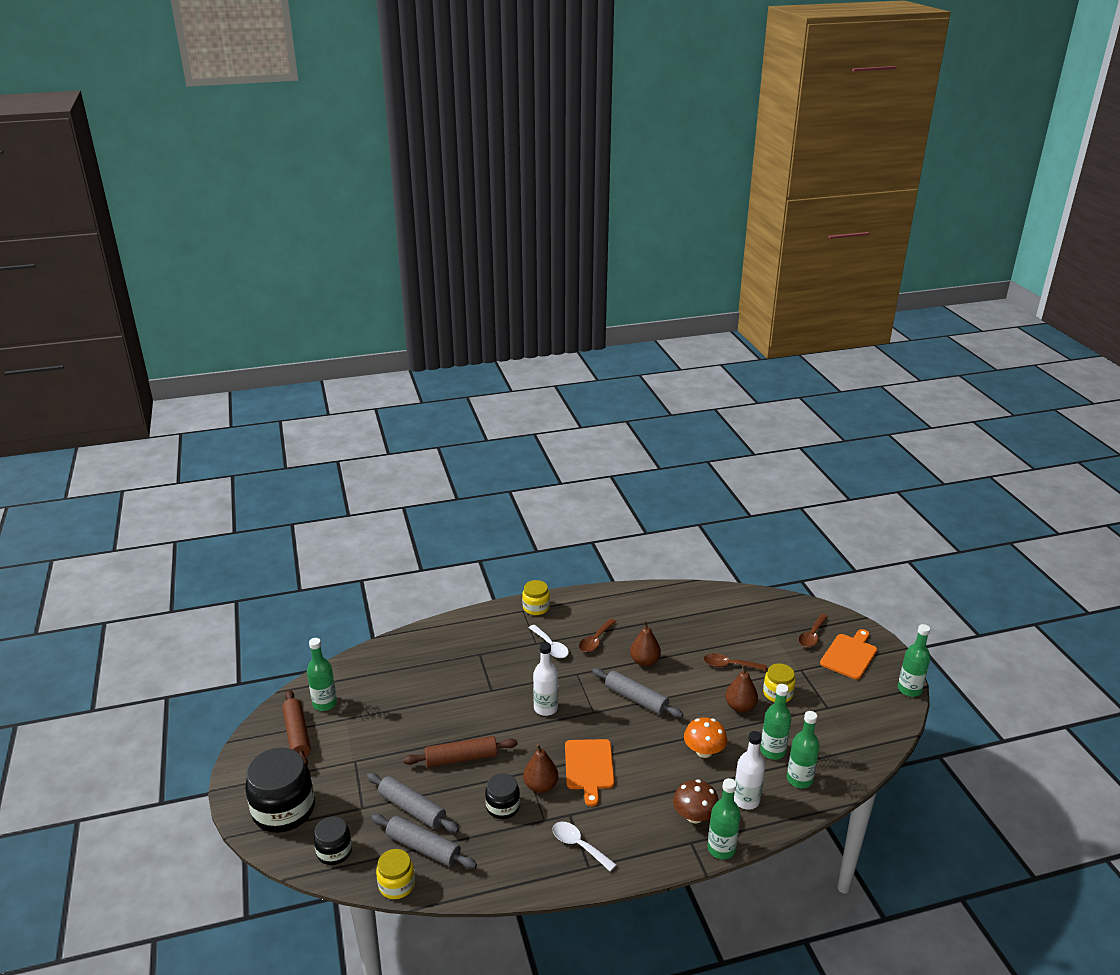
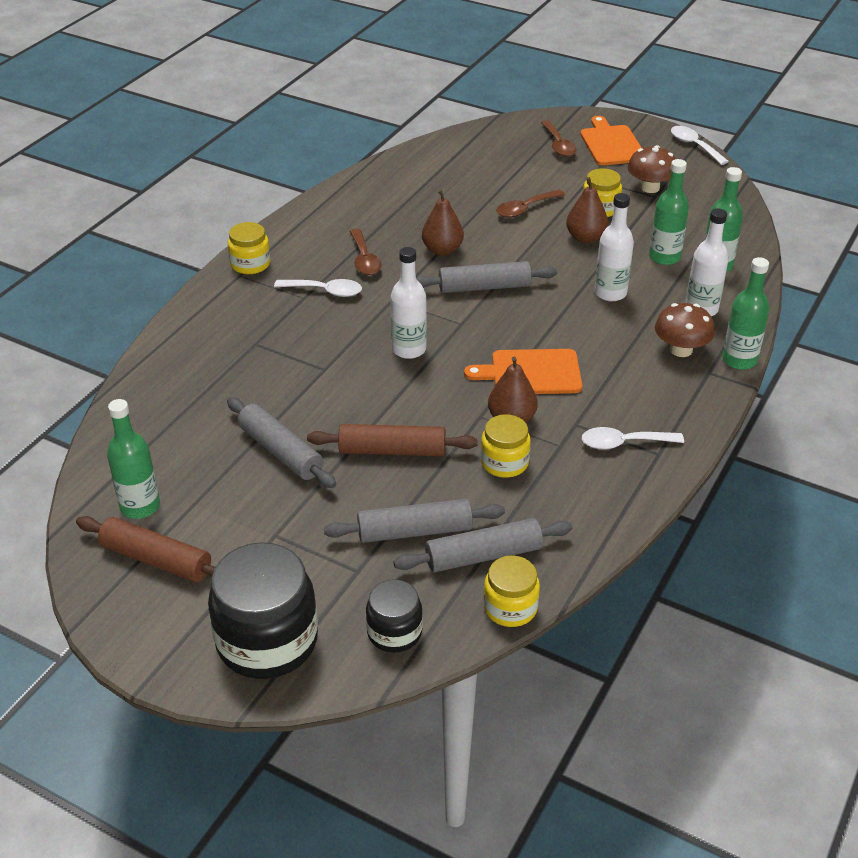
camera: 45 degrees left, 10 degrees up
brown rolling pin [403,736,518,767] -> brown rolling pin turned 60 degrees clockwise [307,424,478,456]
black jar [485,773,520,819] -> yellow jar [481,414,531,478]
orange cutting board [565,739,615,806] -> orange cutting board turned 135 degrees clockwise [464,349,582,394]
orange mushroom [684,717,727,758] -> white bottle [594,193,634,301]
green bottle [898,624,930,697] -> white spoon [671,126,729,165]
none -> grey rolling pin [227,397,336,488]
none -> brown mushroom [627,145,676,193]

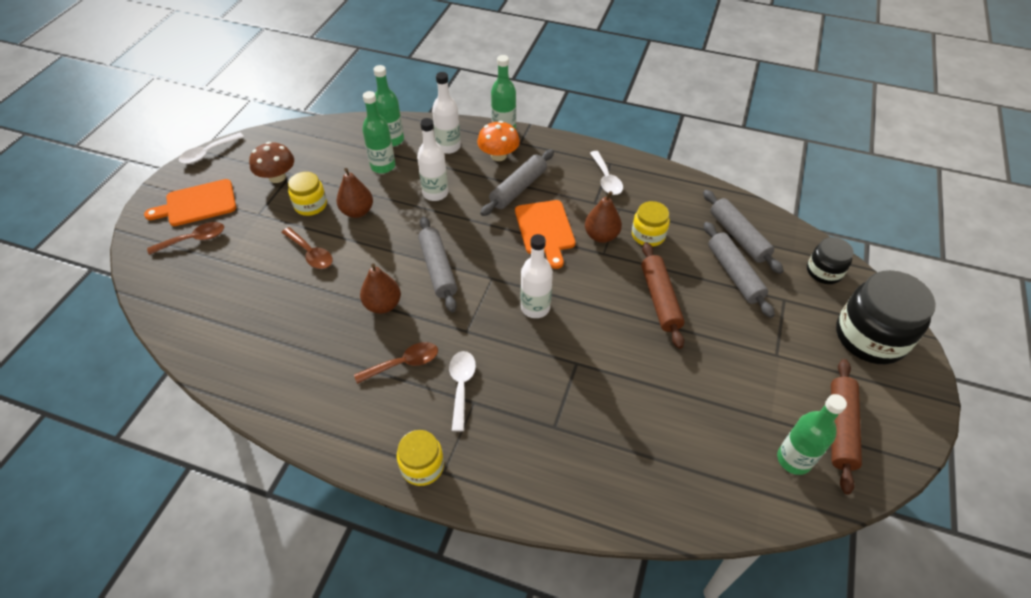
camera: 100 degrees left, 10 degrees up
grey rolling pin [227,397,336,488] -> grey rolling pin moved to [480,149,554,216]
yellow jar [483,555,540,627] -> none
brown mushroom [655,303,715,357] -> orange mushroom [477,121,520,161]

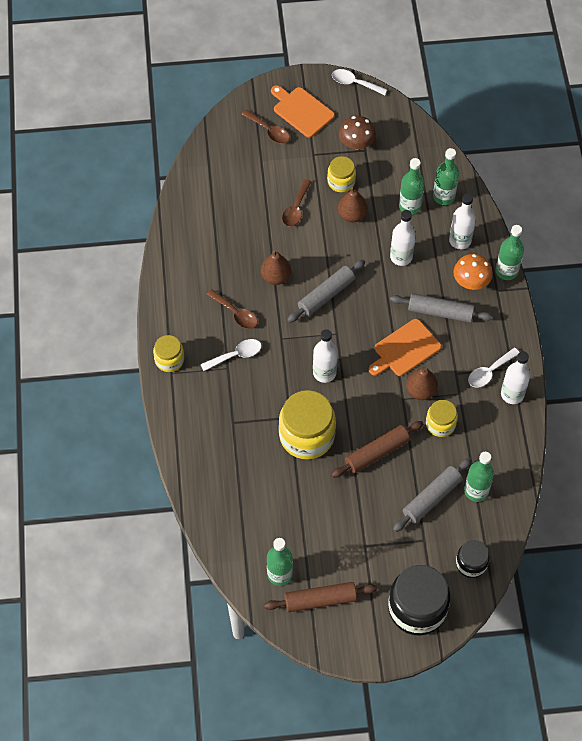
camera: 65 degrees right, 10 degrees up
grey rolling pin [703,190,784,274] -> green bottle [464,452,494,502]
none -> yellow jar [279,390,336,459]
none -> white bottle [501,351,531,404]

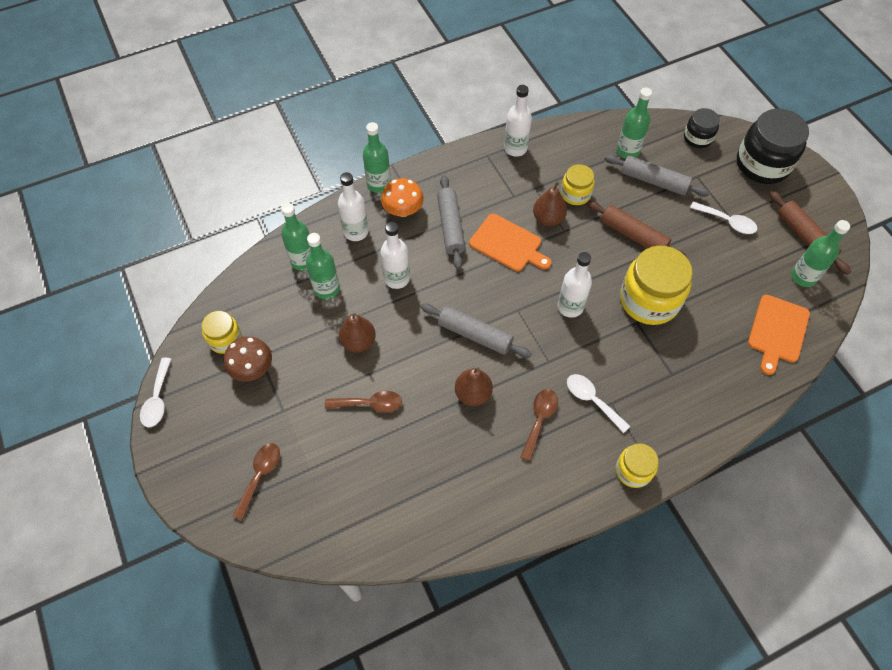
camera: 110 degrees left, 0 degrees up
orange cutting board [271,85,335,138] -> orange cutting board moved to [748,295,810,375]
yellow jar [327,156,356,192] -> yellow jar moved to [201,311,242,354]
white spoon [468,348,519,388] -> white spoon moved to [690,201,757,234]

